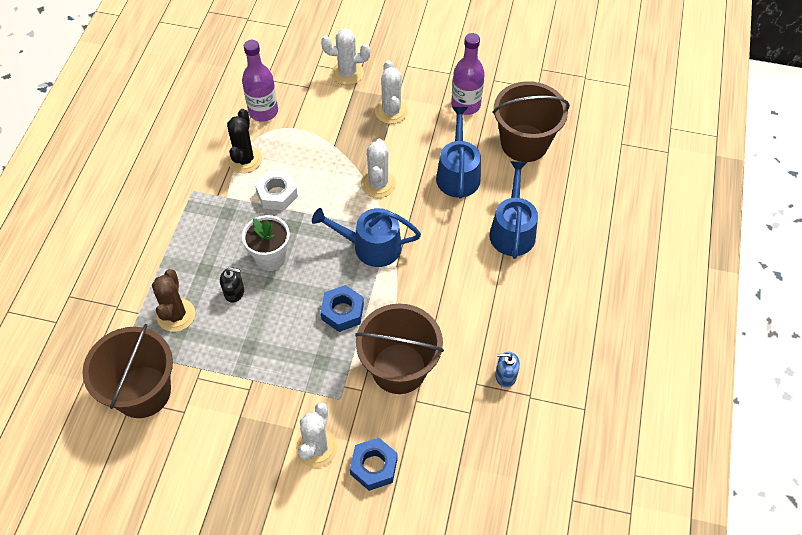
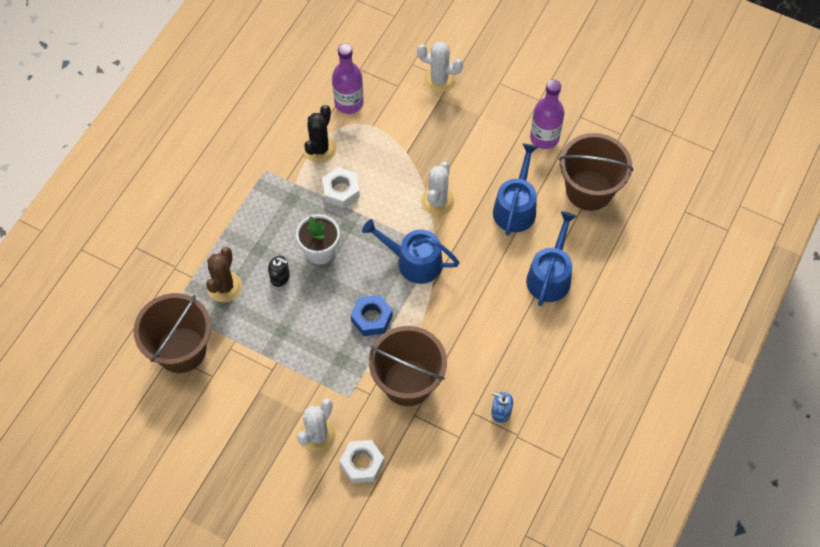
camera: 15 degrees right, 5 degrees up
blue nut [350,438,398,491] -> white nut [340,440,384,483]
white cactus [375,61,408,124] -> none

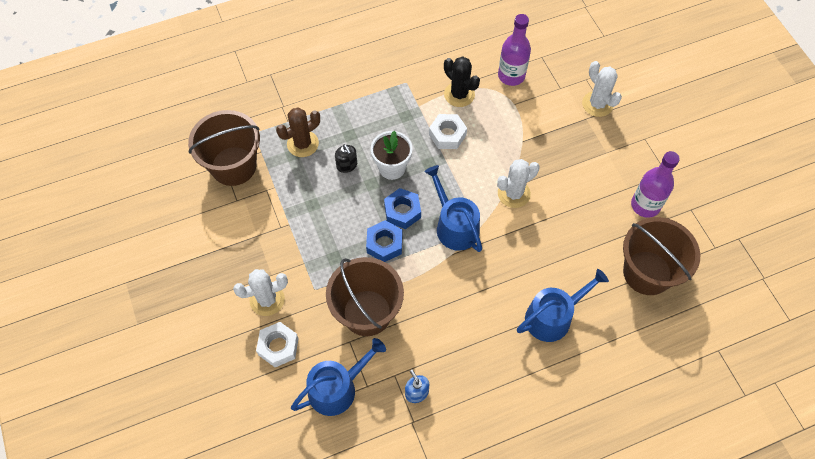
camera: 40 degrees right, 0 degrees up
black cactus [304,105,337,163] -> black cactus turned 75 degrees clockwise [444,57,480,107]
blue watering can [493,144,538,236] -> blue watering can moved to [291,338,386,416]
none -> blue nut [384,188,421,229]

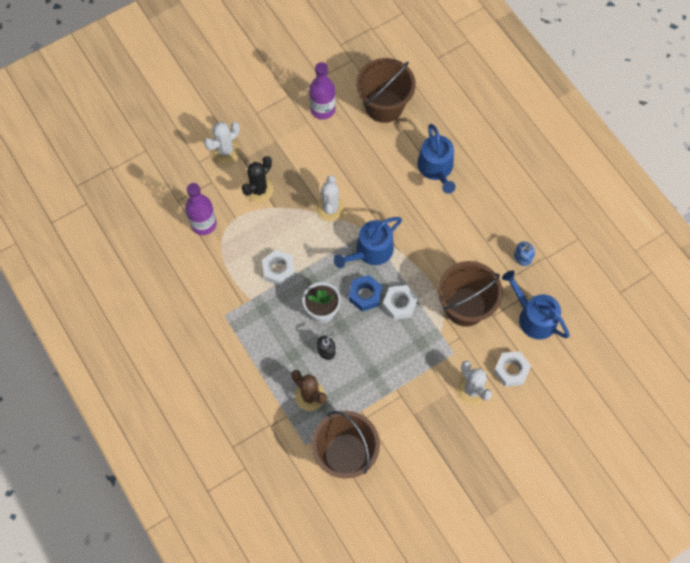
camera: 100 degrees left, 5 degrees up
blue nut [366,220,402,262] -> white nut [382,285,418,320]
black cactus [444,57,480,107] -> black cactus moved to [242,156,273,202]
white cactus [497,159,540,208] -> white cactus turned 45 degrees clockwise [316,175,345,221]
blue watering can [517,269,609,342] -> blue watering can turned 150 degrees counterclockwise [417,124,456,194]

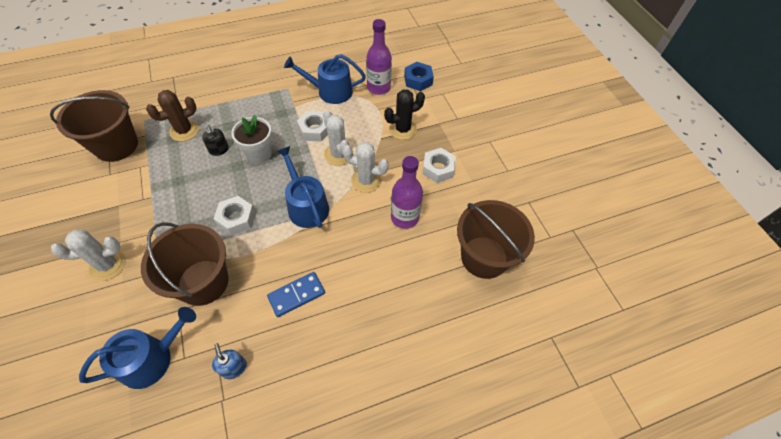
camera: 100 degrees right, 10 degrees down
white cactus [204,122,240,163] -> white cactus moved to [323,110,353,166]
black cactus [242,156,273,202] -> black cactus turned 75 degrees counterclockwise [384,89,425,140]
purple bottle [309,62,336,119] -> purple bottle moved to [391,156,423,229]
blue nut [349,275,382,311] -> blue nut moved to [404,62,434,91]
blue watering can [417,124,456,194] -> blue watering can moved to [284,54,366,104]
white nut [494,351,531,387] -> white nut moved to [422,148,456,183]
none -> blue domino [267,272,325,317]

